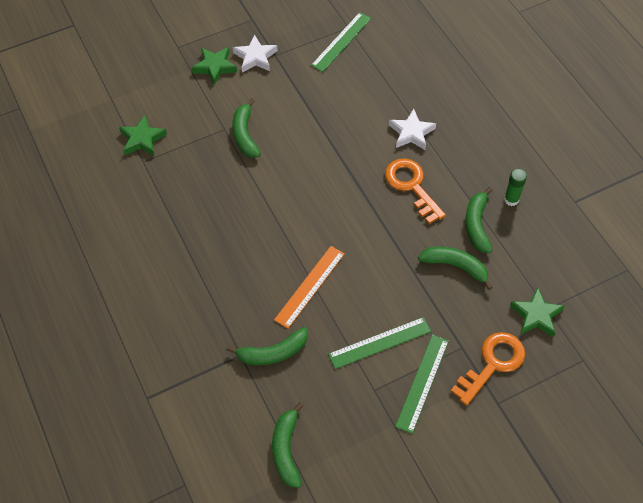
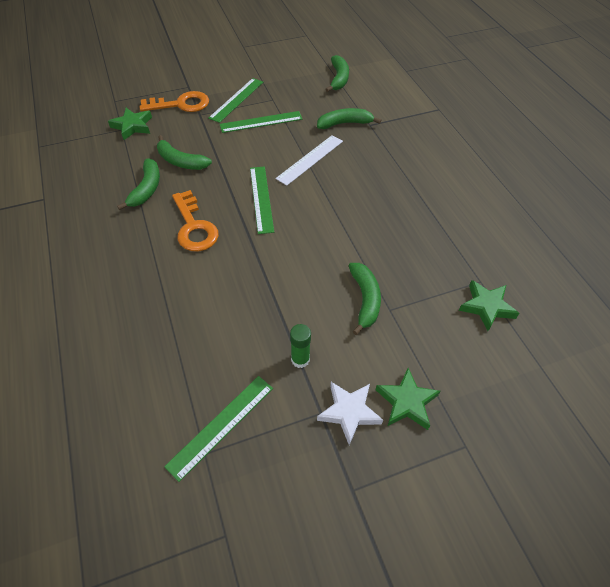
camera: 175 degrees left, 5 degrees down
orange ruler [274,246,345,329] -> white ruler [276,135,343,186]
white star [389,109,436,150] -> none
orange key [451,332,525,405] -> orange key turned 150 degrees counterclockwise [139,91,209,112]
green glue stick [504,169,527,206] -> green glue stick moved to [290,324,311,368]
none -> green ruler [250,167,274,234]

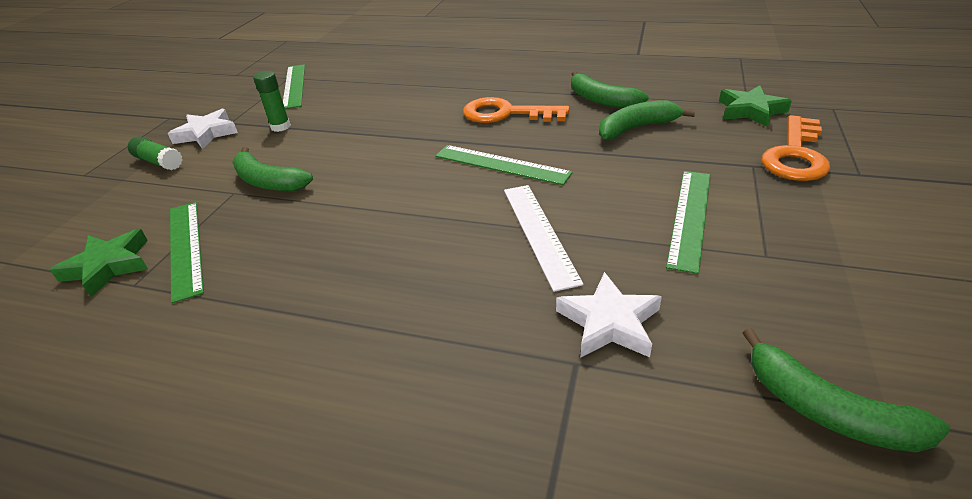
camera: 130 degrees right, 15 degrees down
green ruler [208,78,263,123] -> green ruler moved to [170,202,204,303]
green banana [317,108,381,129] -> white star [556,272,662,358]
green star [376,368,440,430] -> green glue stick [128,137,182,170]

